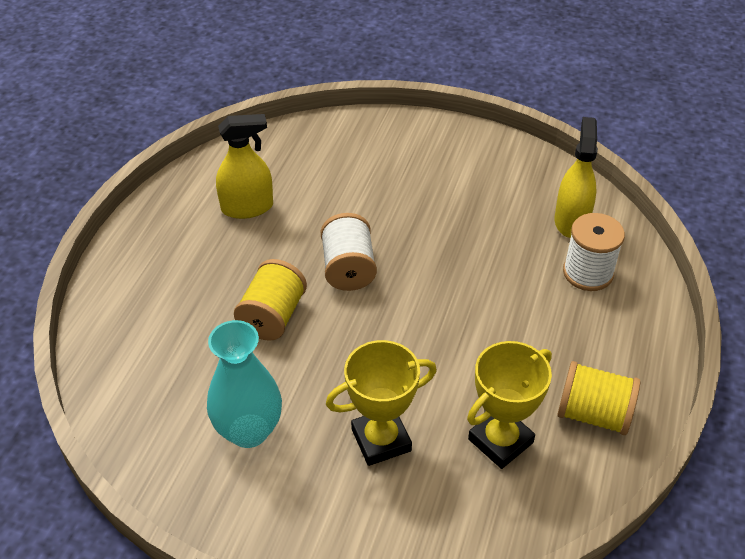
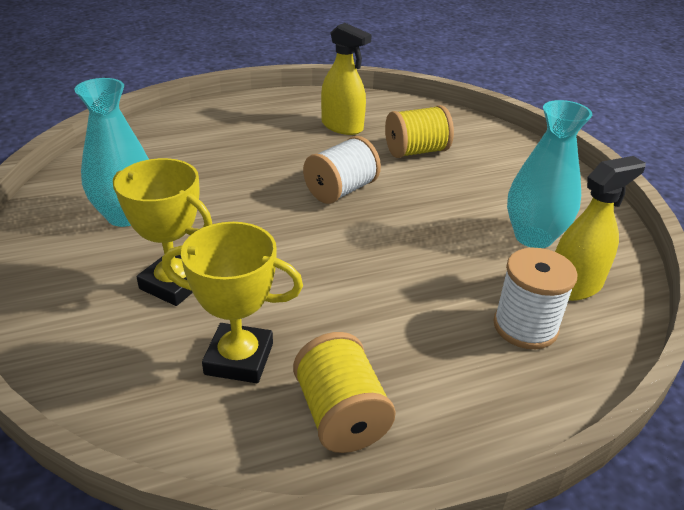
camera: 50 degrees right, 10 degrees down
yellow spool [234,259,307,341] -> yellow spool moved to [385,105,454,158]
none -> turquoise vase [507,100,592,248]

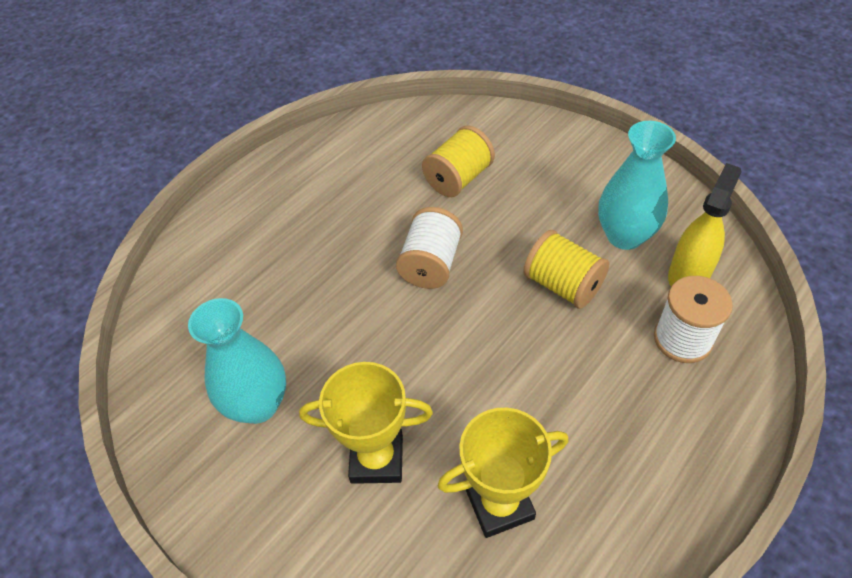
camera: 25 degrees left, 15 degrees up
yellow spool [293,332,396,453] -> yellow spool moved to [523,230,609,309]
yellow spray bottle [321,23,372,135] -> none

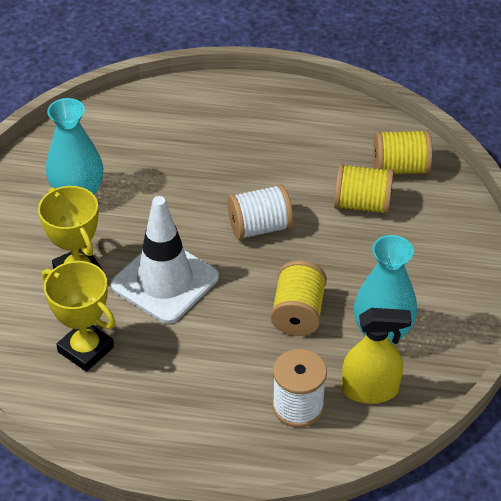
camera: 55 degrees right, 5 degrees down
none -> white traffic cone [111,196,219,324]
none -> yellow spool [373,130,432,175]

